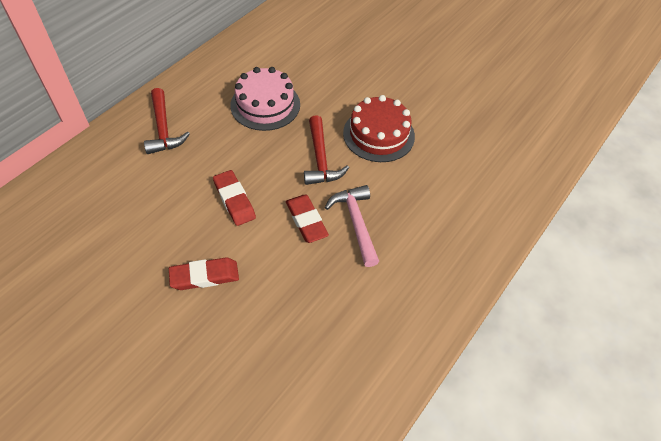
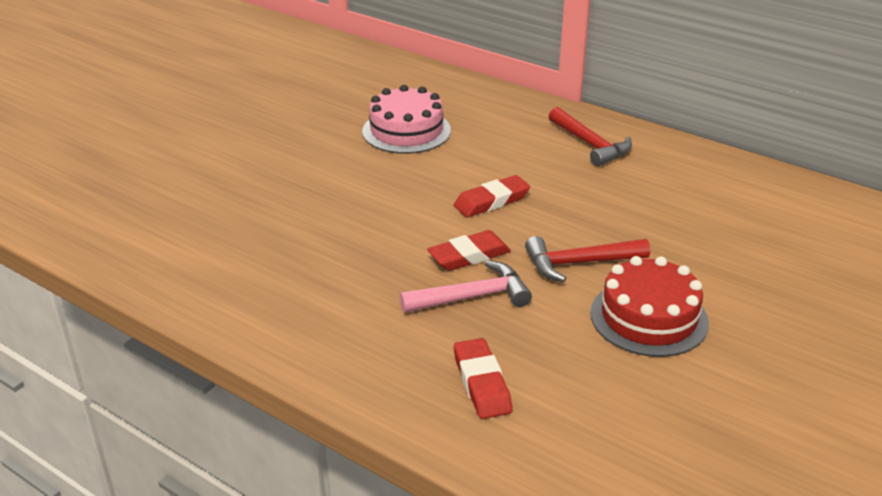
camera: 90 degrees right, 20 degrees down
red hammer [144,88,190,154] -> red hammer turned 105 degrees counterclockwise [548,107,632,166]
red eraser [169,257,239,290] -> red eraser moved to [454,338,513,419]
pink cake [230,67,300,131] -> pink cake moved to [362,85,451,154]

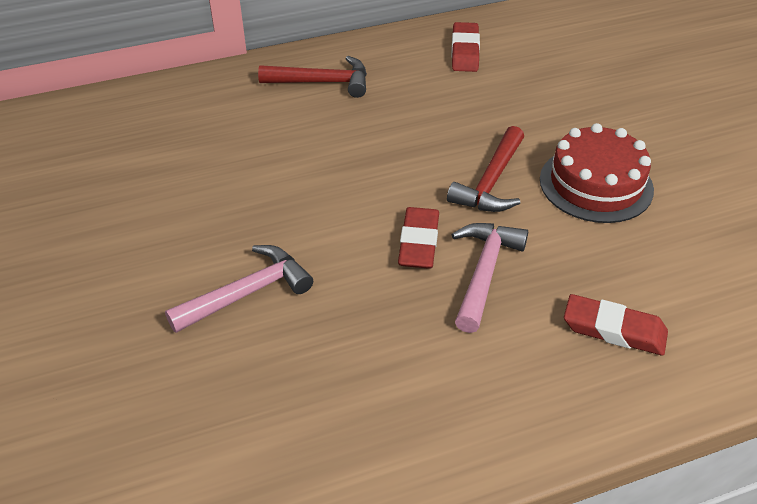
camera: 55 degrees left, 10 degrees up
pink cake [362,85,451,154] -> none
red eraser [454,175,530,217] -> red eraser moved to [451,22,480,72]
none -> pink hammer [165,245,313,333]

